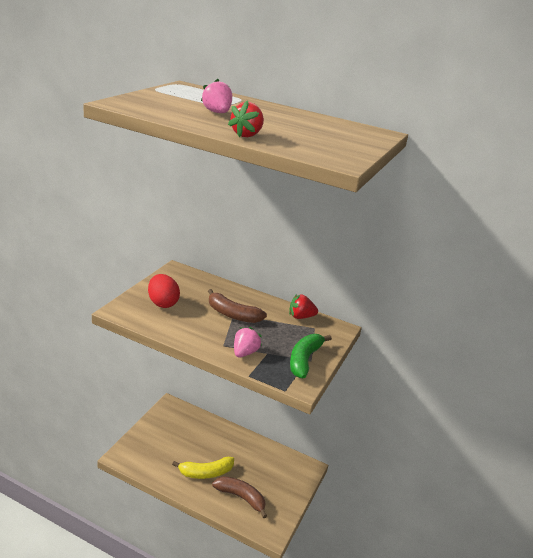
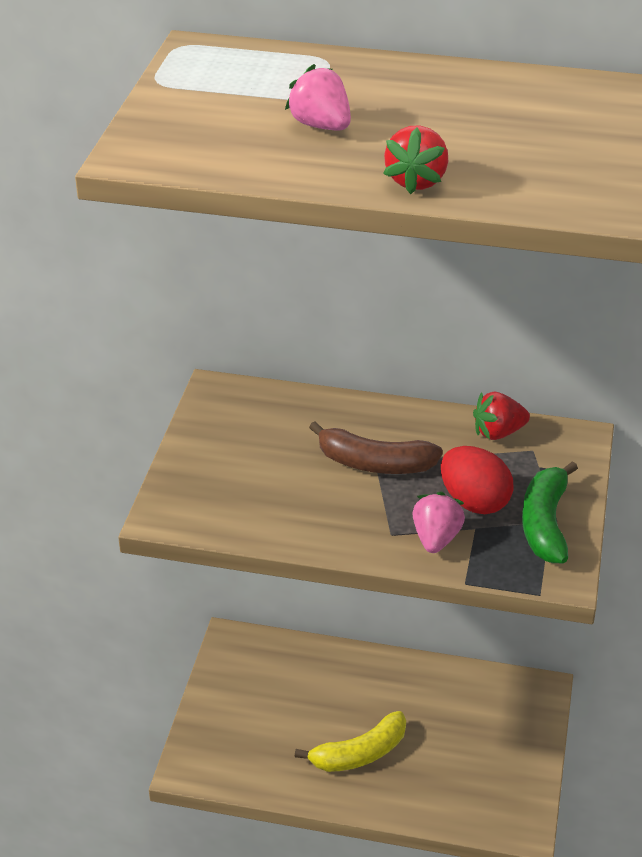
camera: 10 degrees left, 10 degrees up
red egg [148,274,180,308] -> red egg moved to [441,446,514,514]
brown banana [212,476,267,518] -> none

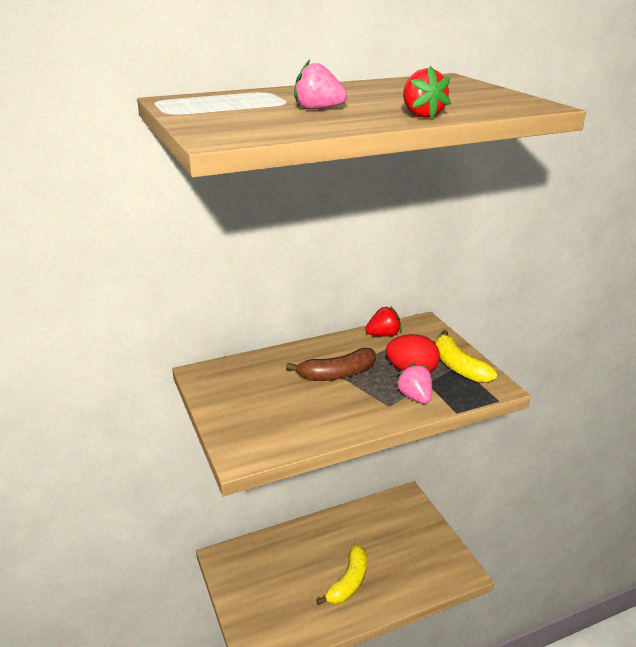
camera: 35 degrees left, 10 degrees down
red strawberry [473,392,530,440] -> red strawberry turned 150 degrees counterclockwise [365,307,402,337]
green banana [522,461,578,563] -> yellow banana [435,330,498,383]

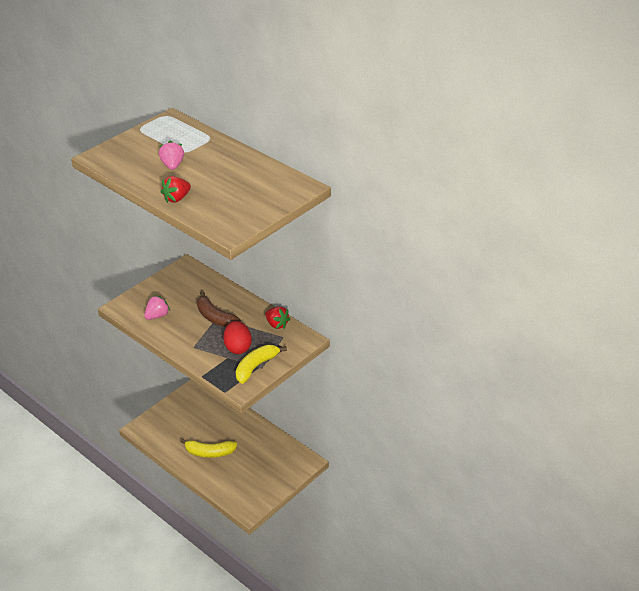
camera: 65 degrees right, 10 degrees up
pink strawberry [395,363,432,404] -> pink strawberry moved to [144,295,170,320]

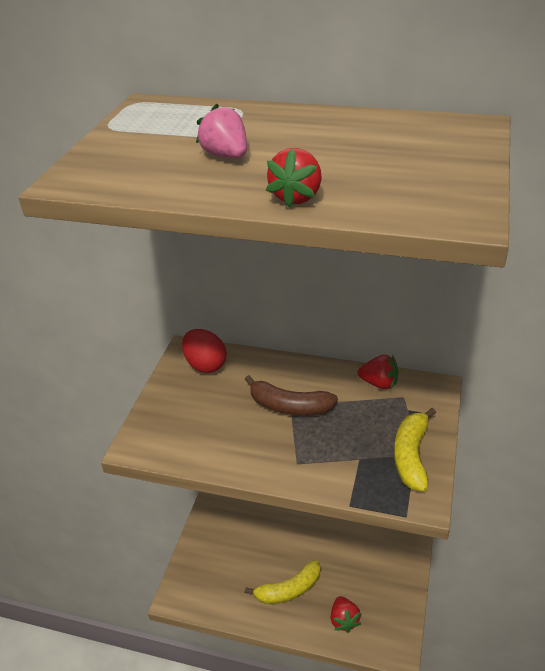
camera: 25 degrees left, 0 degrees up
pink strawberry [144,295,170,320] -> none
red egg [223,321,252,354] -> red egg moved to [182,329,226,373]
none -> red strawberry [331,596,361,633]

